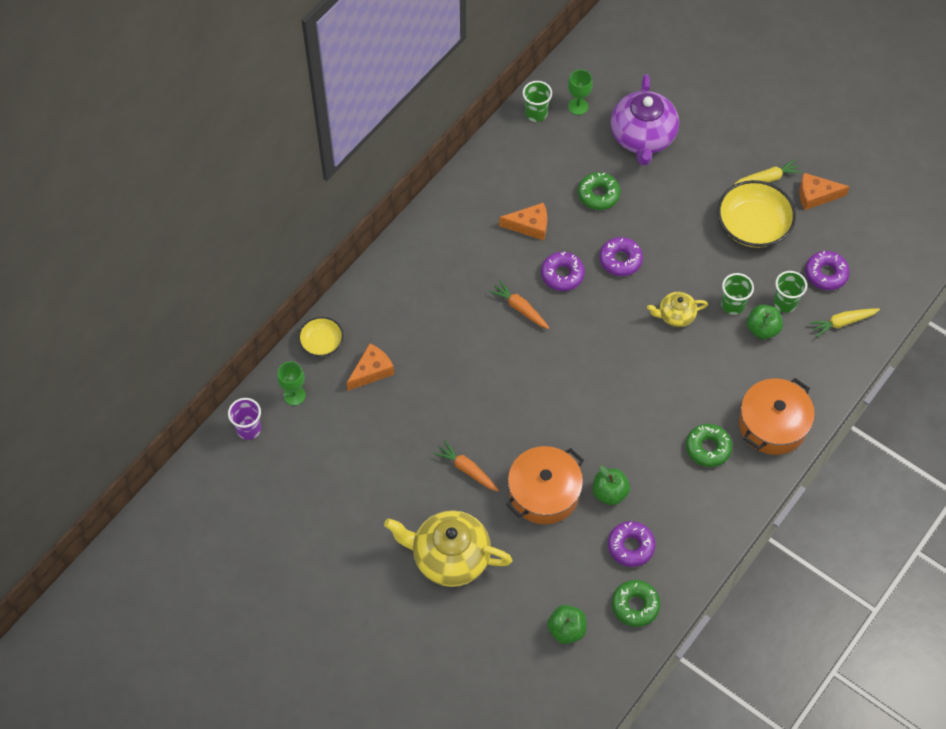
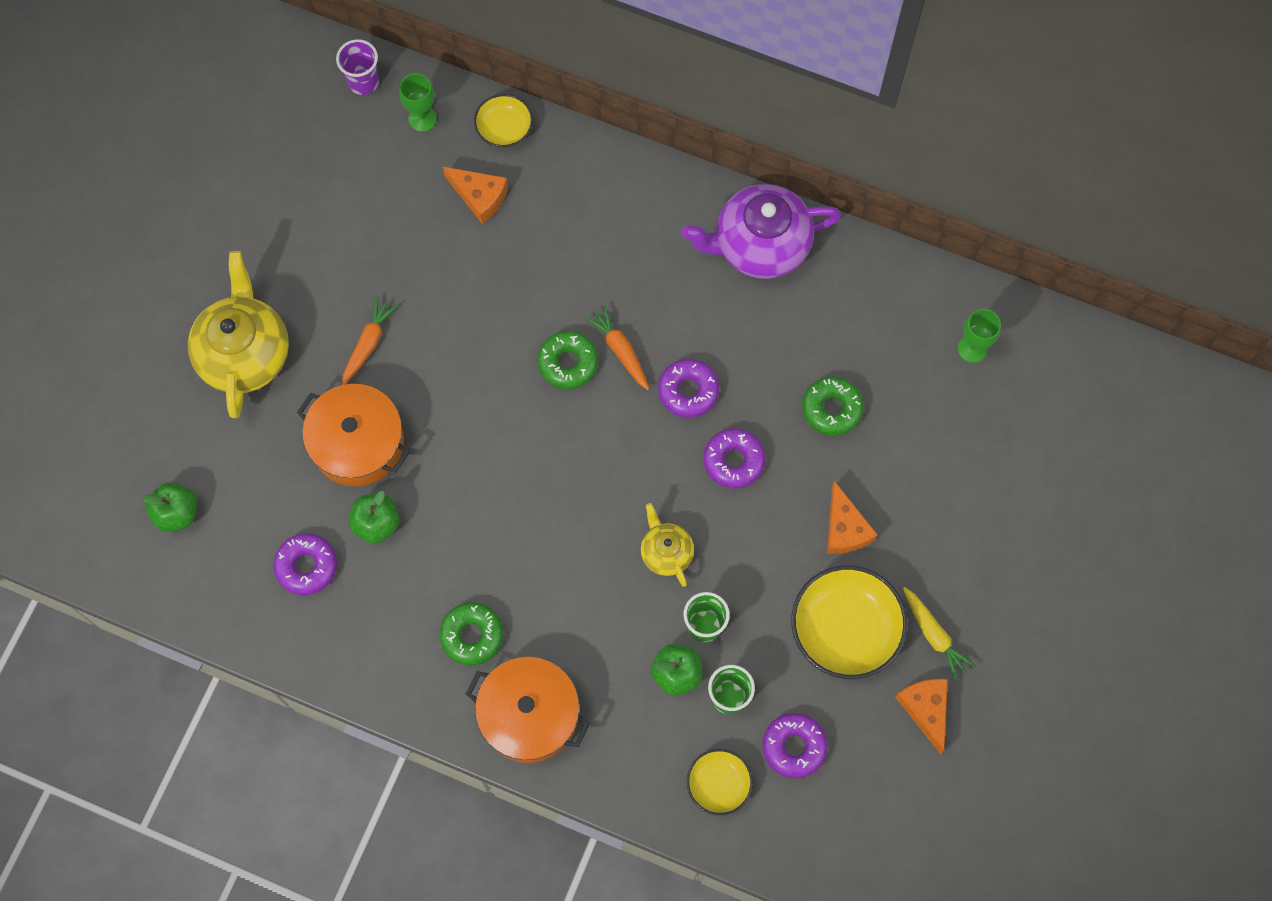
camera: 75 degrees right, 10 degrees up
orange carrot [489,280,549,329] -> orange carrot turned 60 degrees counterclockwise [585,305,649,390]
orange cheese [499,203,547,240] -> orange cheese moved to [827,481,878,554]
green cup [523,81,552,122] -> none
purple teapot [611,74,679,165] -> purple teapot moved to [681,184,841,279]
green donut [612,580,660,627] -> green donut moved to [537,331,598,389]
yellow carrot [809,309,880,337] -> yellow bowl [687,749,753,815]

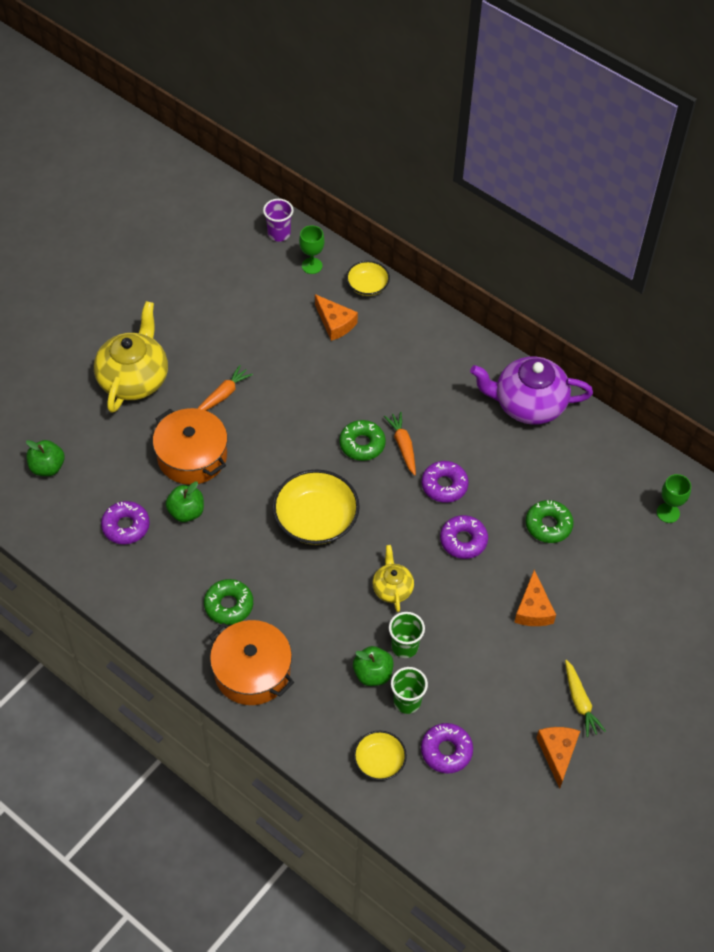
camera: 15 degrees right, 15 degrees down
yellow bowl [791,565,908,679] -> yellow bowl moved to [273,469,360,545]

